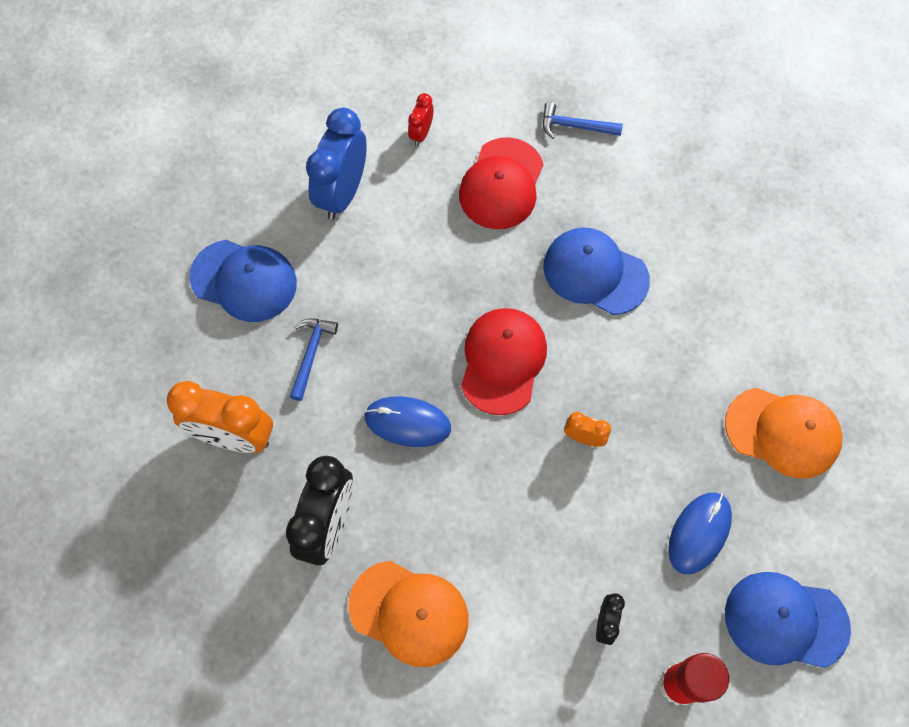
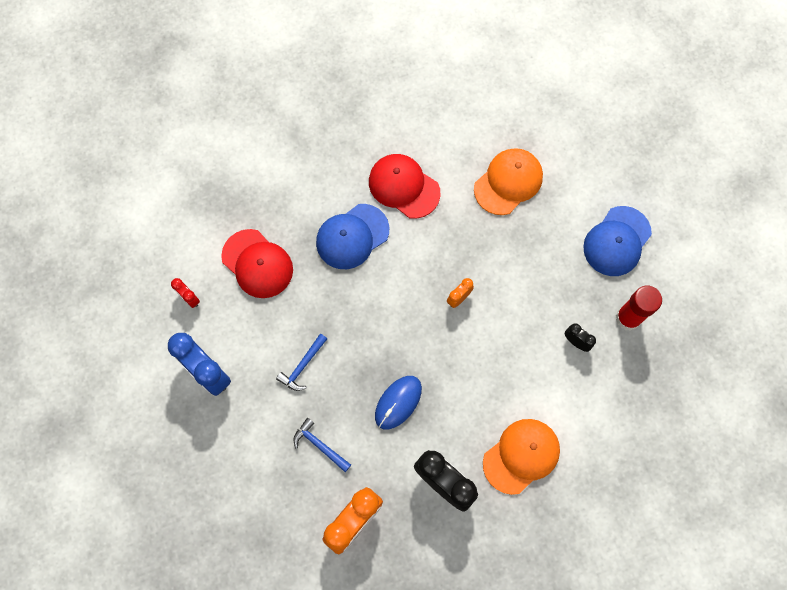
camera: 65 degrees left, 5 degrees up
blue cap [189,240,297,322] -> none
red cap [461,308,547,415] -> red cap moved to [369,154,440,219]
blue hammer [543,102,623,139] -> blue hammer moved to [276,334,327,391]
blue mouse [668,492,732,574] -> none

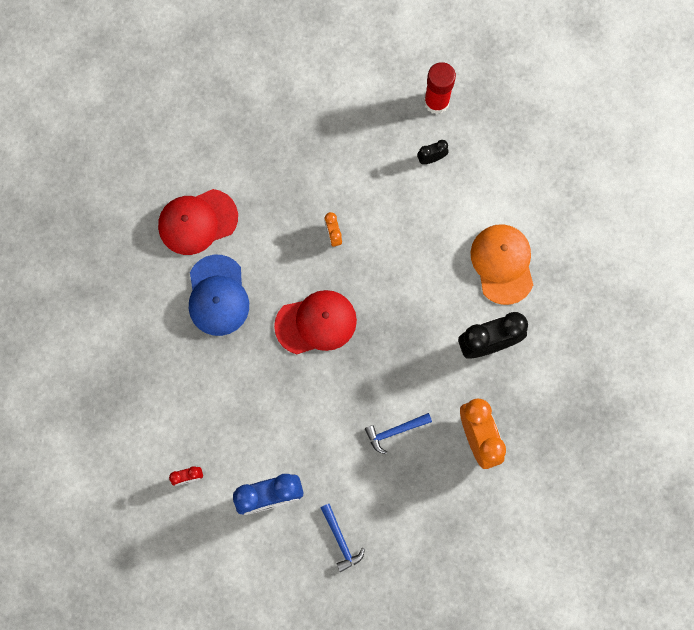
camera: 60 degrees left, 5 degrees up
red cap [221,229,293,298] -> red cap moved to [274,290,357,354]
blue hammer [276,334,327,391] -> blue hammer moved to [320,504,365,572]
blue mouse [375,376,422,430] -> none
orange cap [474,148,543,215] -> none
blue cap [583,206,652,276] -> none

